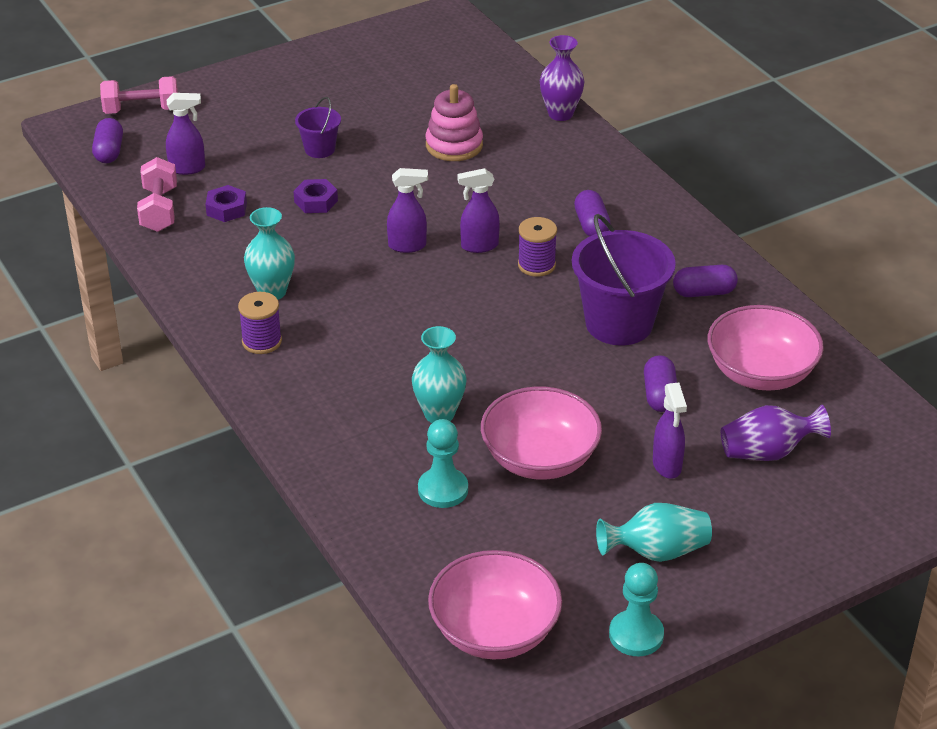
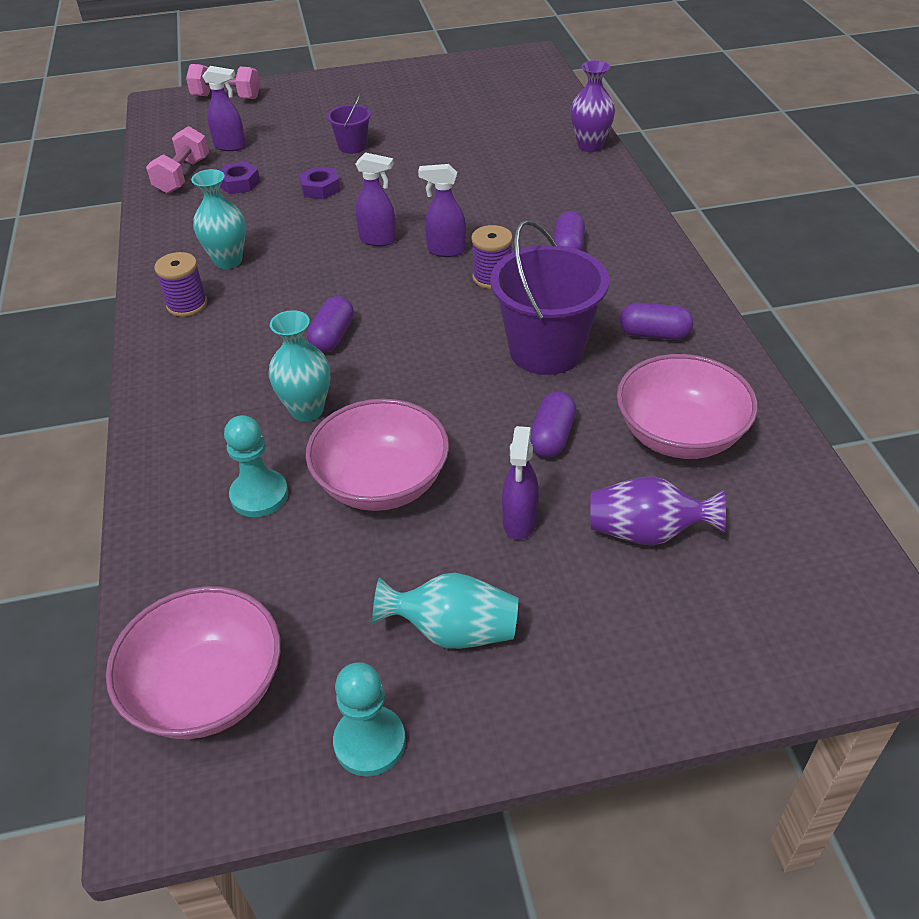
camera: 20 degrees right, 5 degrees up
purple capsule [92,118,123,163] -> purple capsule moved to [307,296,354,352]
pink stacking toy [426,84,483,161] -> none

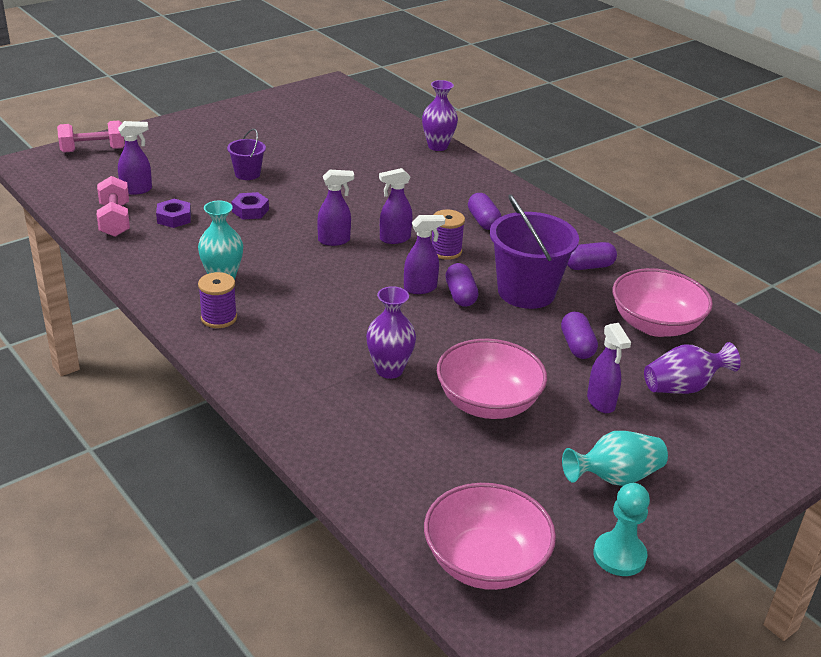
camera: 30 degrees left, 10 degrees down
turquoise pawn [224,415,288,517] -> none
turquoise vase [269,310,330,422] -> purple vase [366,286,416,379]
purple capsule [307,296,354,352] -> purple capsule moved to [446,263,479,307]
none -> purple spray bottle [404,215,445,294]

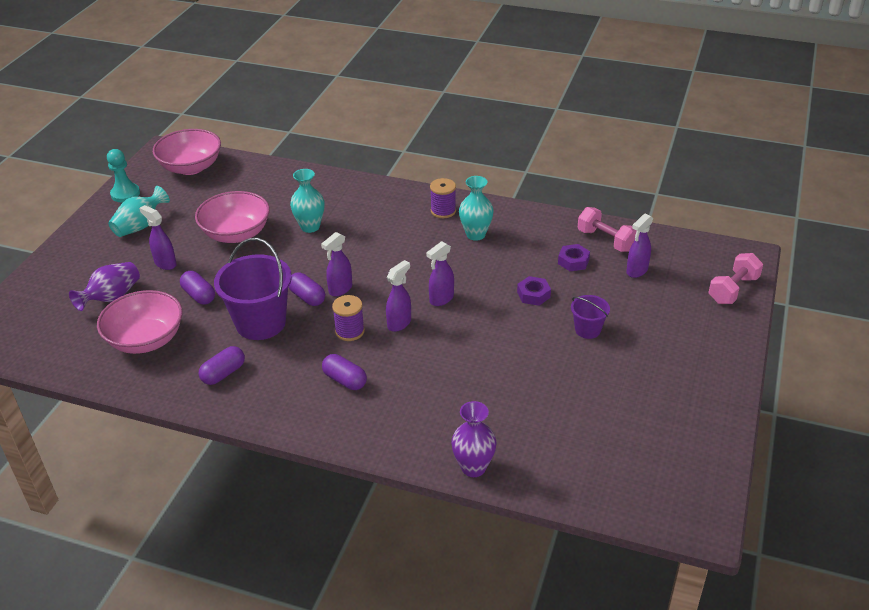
camera: 150 degrees right, 5 degrees up
purple vase [366,286,416,379] -> turquoise vase [290,169,324,233]

